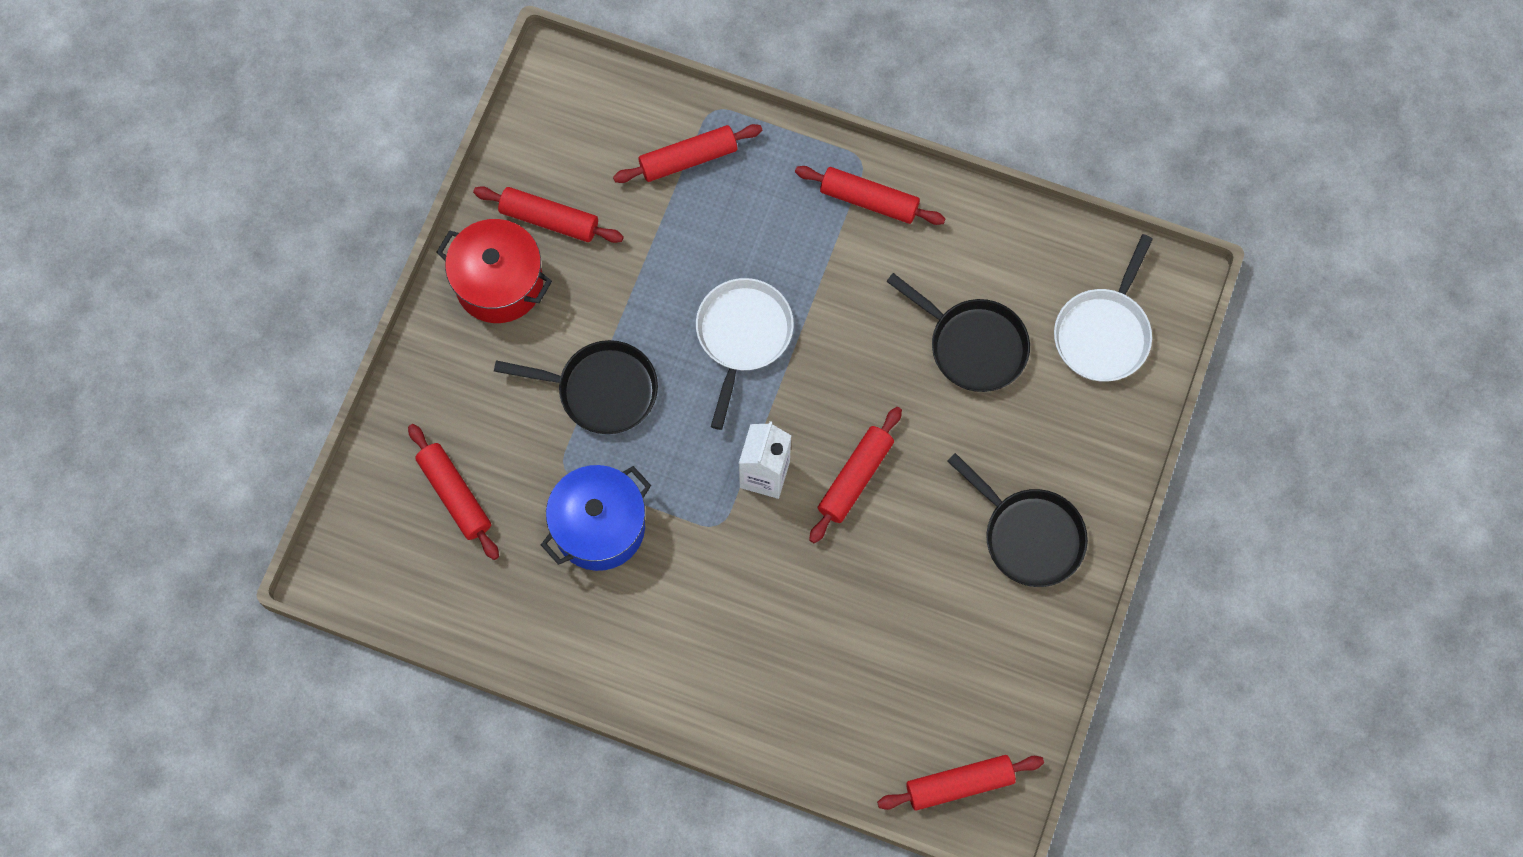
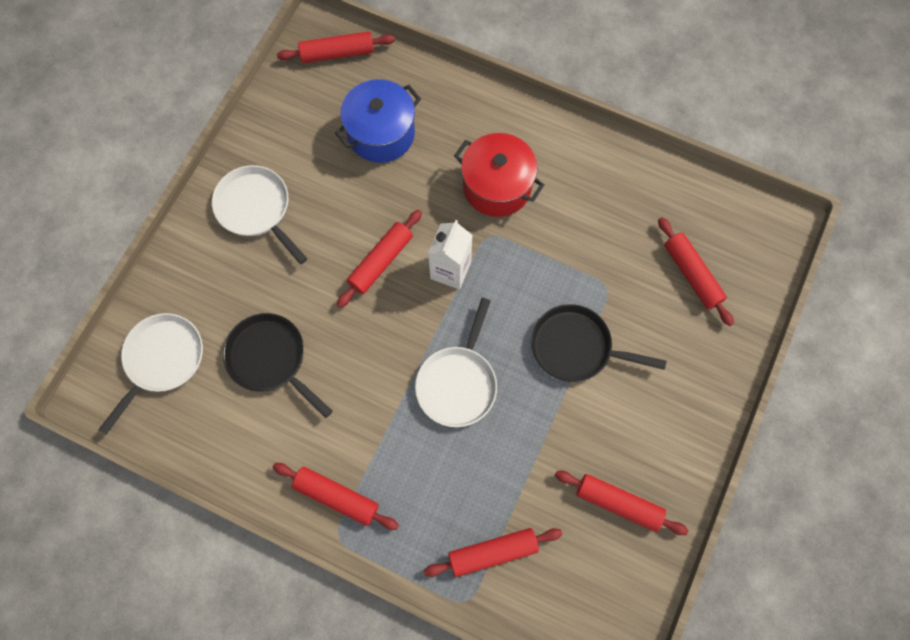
camera: 175 degrees left, 0 degrees up
red pot [436,219,552,323] -> red pot moved to [454,133,544,217]
blue pot [541,465,651,571] -> blue pot moved to [335,79,421,163]
black pan [947,453,1088,587] -> white pan [212,165,308,264]

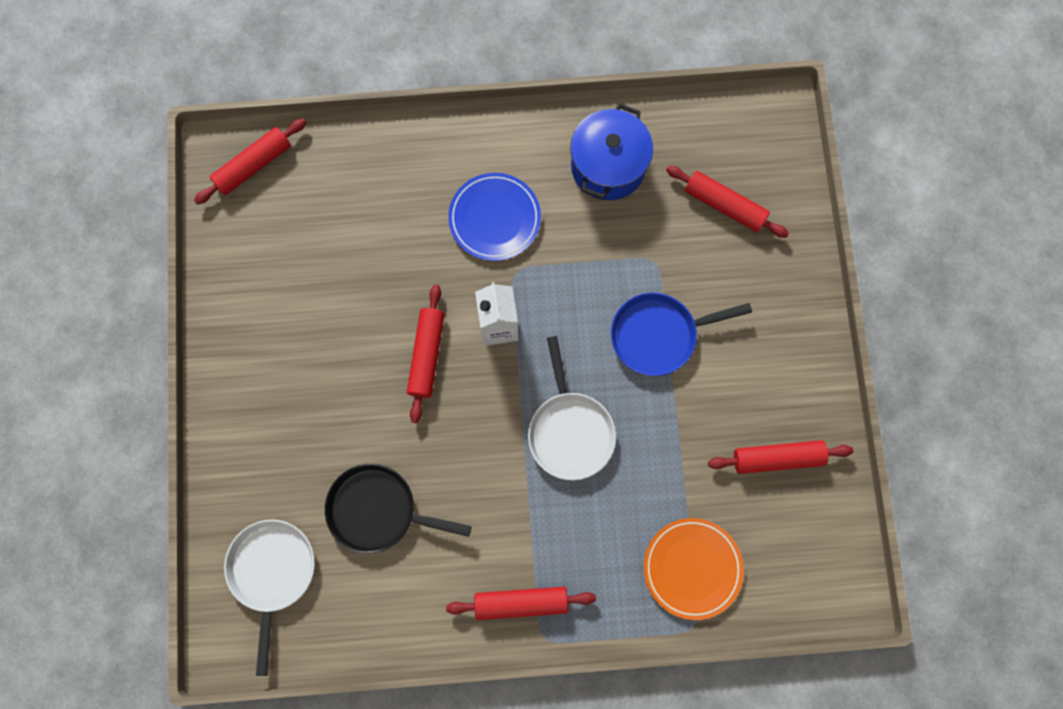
camera: 30 degrees left, 5 degrees up
white pan [212,165,308,264] -> none
blue pot [335,79,421,163] -> blue pot moved to [570,103,653,200]
red rolling pin [424,528,562,577] -> orange plate [644,518,744,620]
red pot [454,133,544,217] -> blue plate [448,173,541,261]
black pan [531,304,666,382] -> blue pan [611,293,752,376]

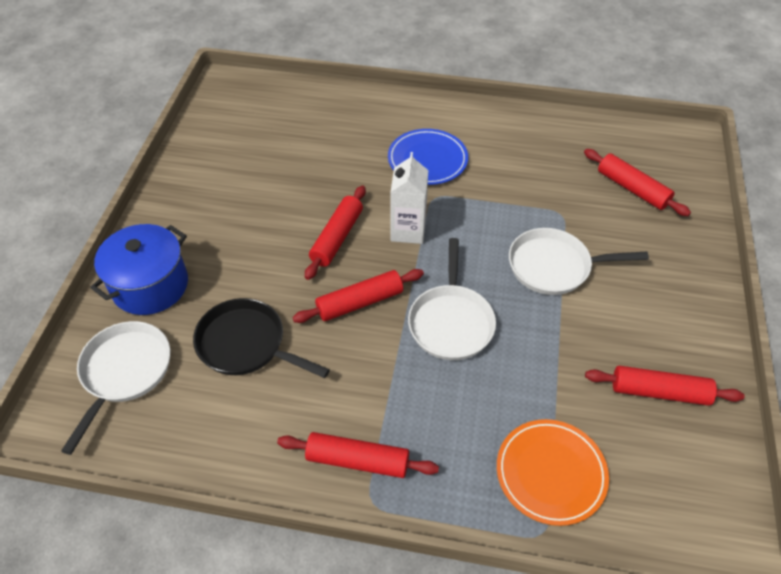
camera: 15 degrees right, 25 degrees down
red rolling pin [194,118,306,204] -> red rolling pin moved to [292,269,424,323]
blue pot [570,103,653,200] -> blue pot moved to [90,224,188,315]
blue pan [611,293,752,376] -> white pan [509,228,649,295]

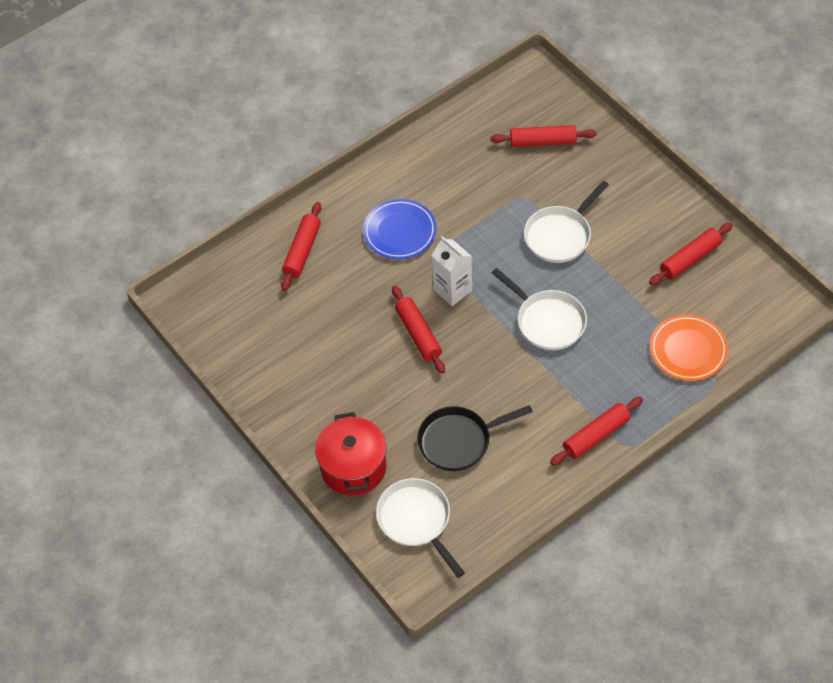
camera: 45 degrees left, 5 degrees up
blue pot [90,224,188,315] -> red pot [315,412,387,496]
red rolling pin [292,269,424,323] -> red rolling pin moved to [281,202,321,291]

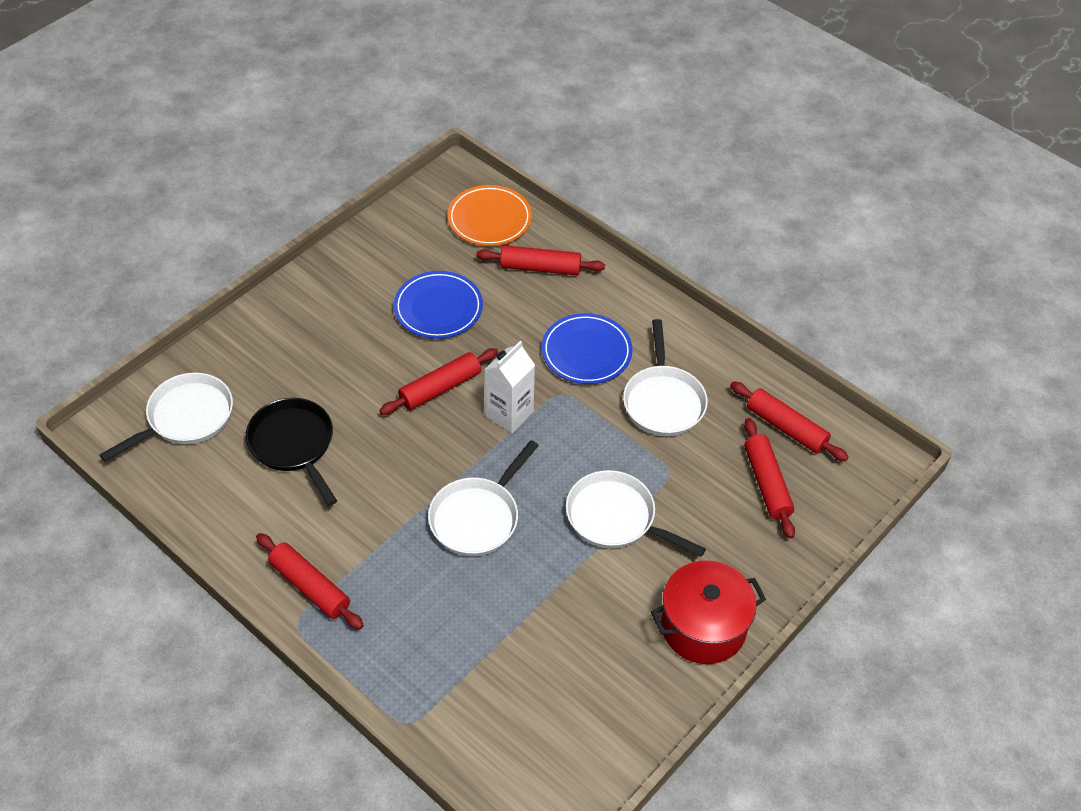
camera: 75 degrees right, 5 degrees down
red pot [315,412,387,496] -> red pot moved to [651,561,766,664]
red rolling pin [649,223,733,285] -> red rolling pin moved to [730,381,849,461]
orange plate [650,315,728,381] -> orange plate moved to [447,185,532,246]
none -> blue plate [394,271,483,339]
none -> white pan [623,319,708,436]

